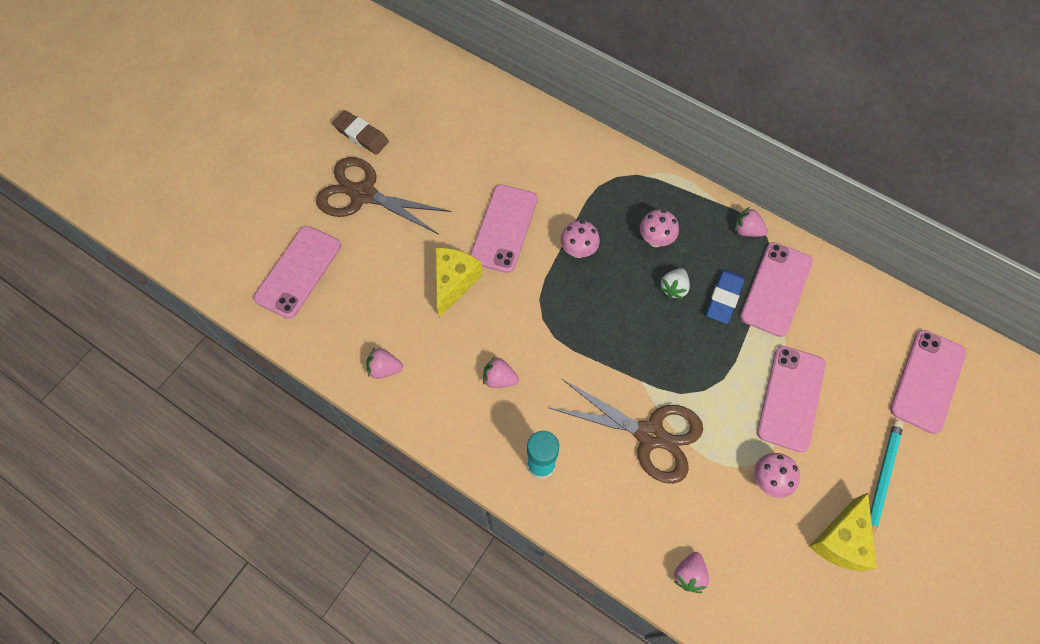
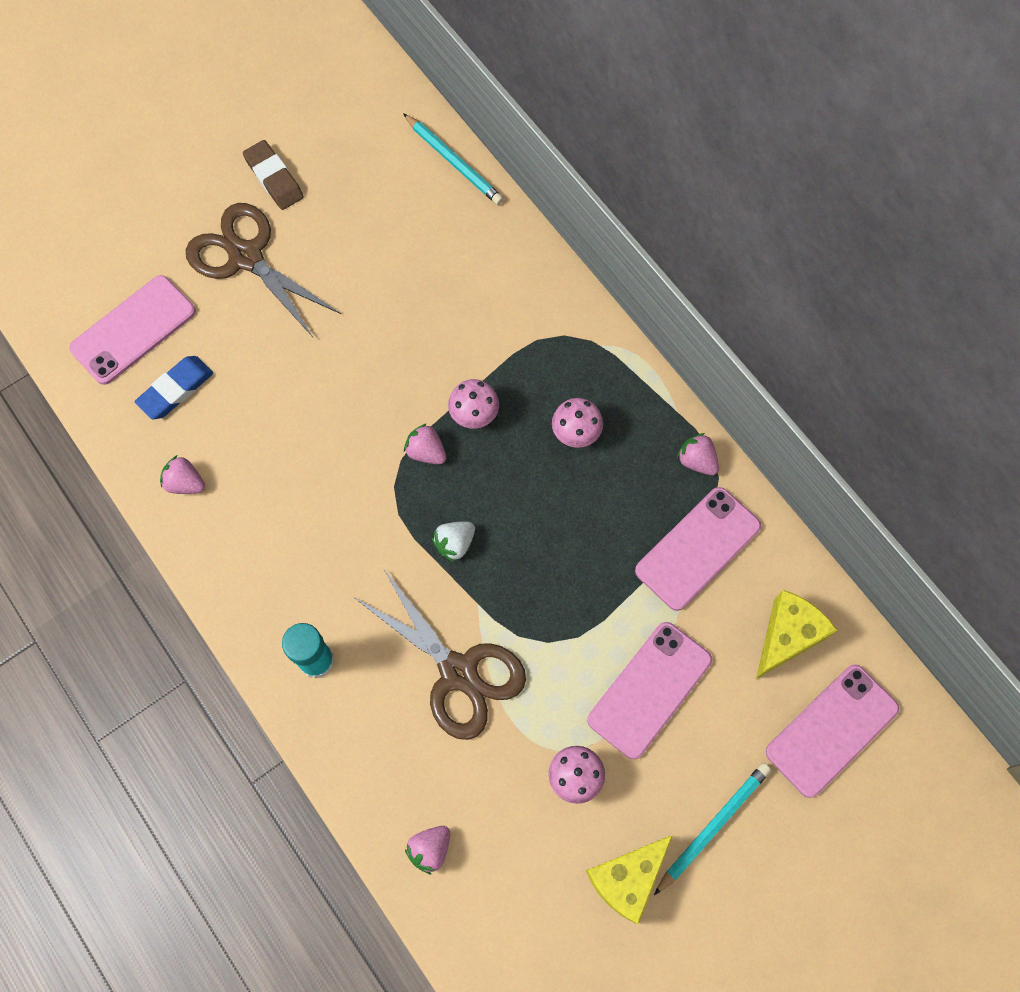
camera: 20 degrees right, 5 degrees up
yellow cheese [435,248,482,318] -> yellow cheese moved to [756,590,837,679]
pink phone [470,185,537,273] -> none
pink strawberry [483,357,519,388] -> pink strawberry moved to [404,423,446,464]
white strawberry [659,268,690,299] -> white strawberry moved to [432,522,475,562]
blue eraser [706,270,744,324] -> blue eraser moved to [135,356,213,419]
none -> turquoise pencil [403,113,504,205]

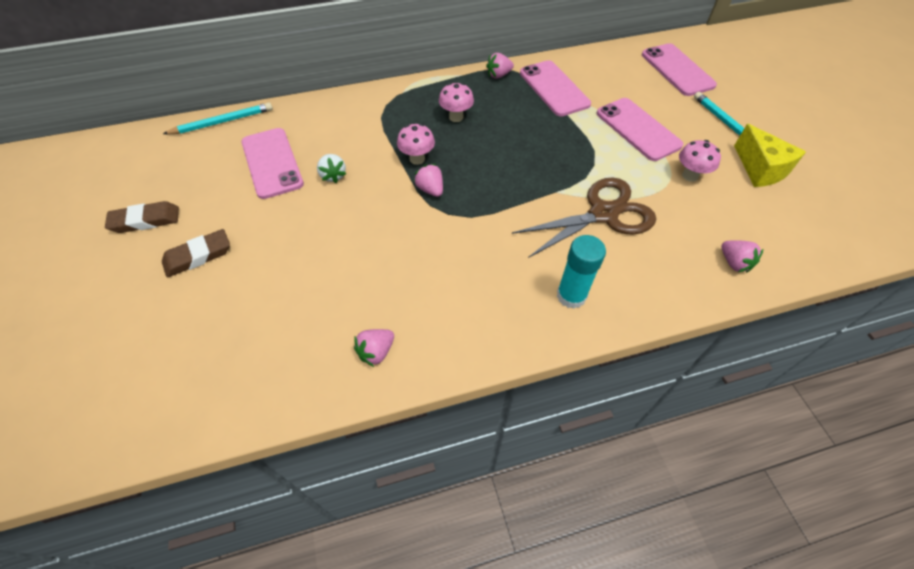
camera: 70 degrees left, 15 degrees down
pink phone [69,275,196,385] -> pink phone moved to [241,128,304,199]
blue eraser [135,356,213,419] -> none
brown scissors [186,203,341,337] -> brown eraser [162,229,230,278]
pink strawberry [404,423,446,464] -> pink strawberry turned 90 degrees clockwise [414,164,443,197]
white strawberry [432,522,475,562] -> white strawberry moved to [317,154,346,183]
yellow cheese [756,590,837,679] -> none

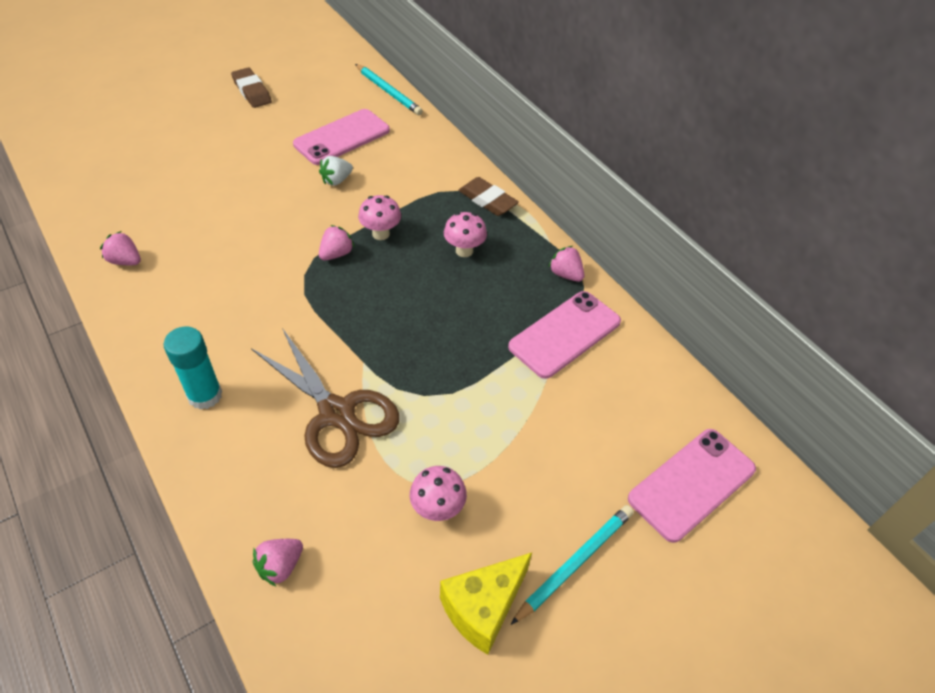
camera: 70 degrees right, 5 degrees down
brown eraser [162,229,230,278] -> brown eraser moved to [458,177,519,216]
pink phone [597,98,683,161] -> none

